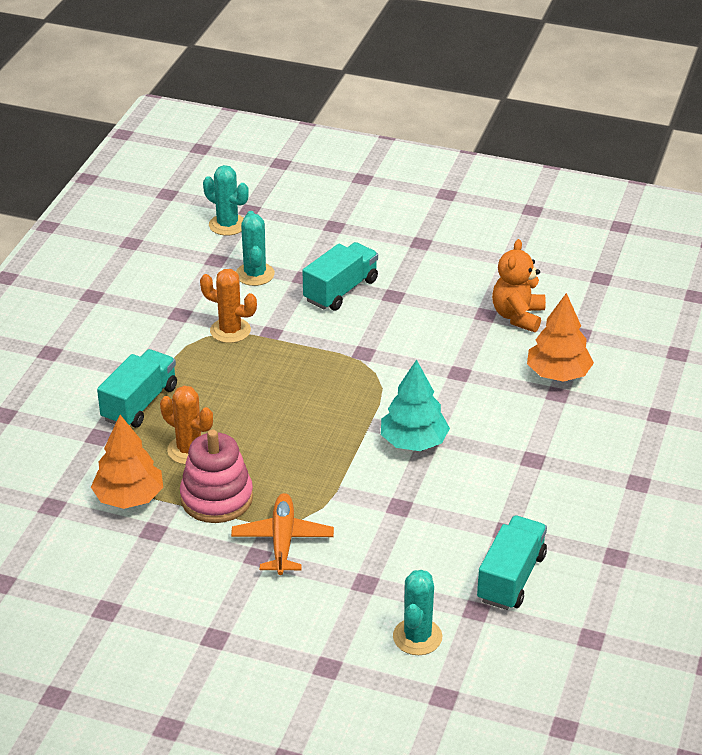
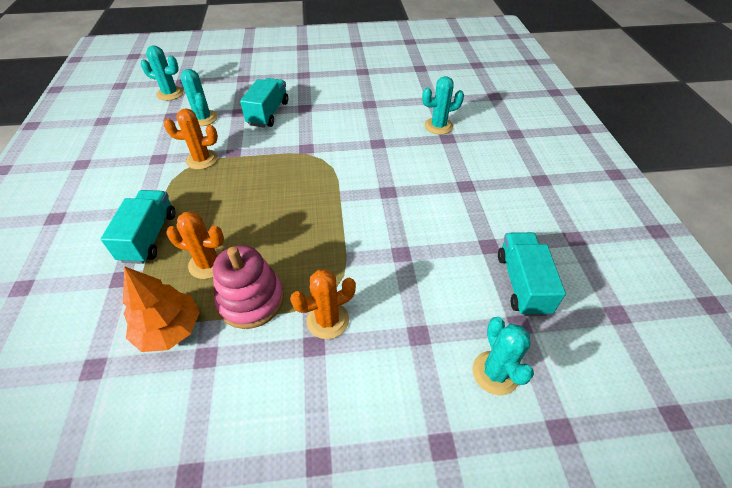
camera: 25 degrees left, 10 degrees up
orange plane [231,493,334,575] -> orange cactus [290,269,356,339]
turquoise tree [381,360,450,451] -> none
orange teddy bear [492,239,546,332] -> none
orange tree [527,293,594,382] -> turquoise cactus [422,76,464,135]

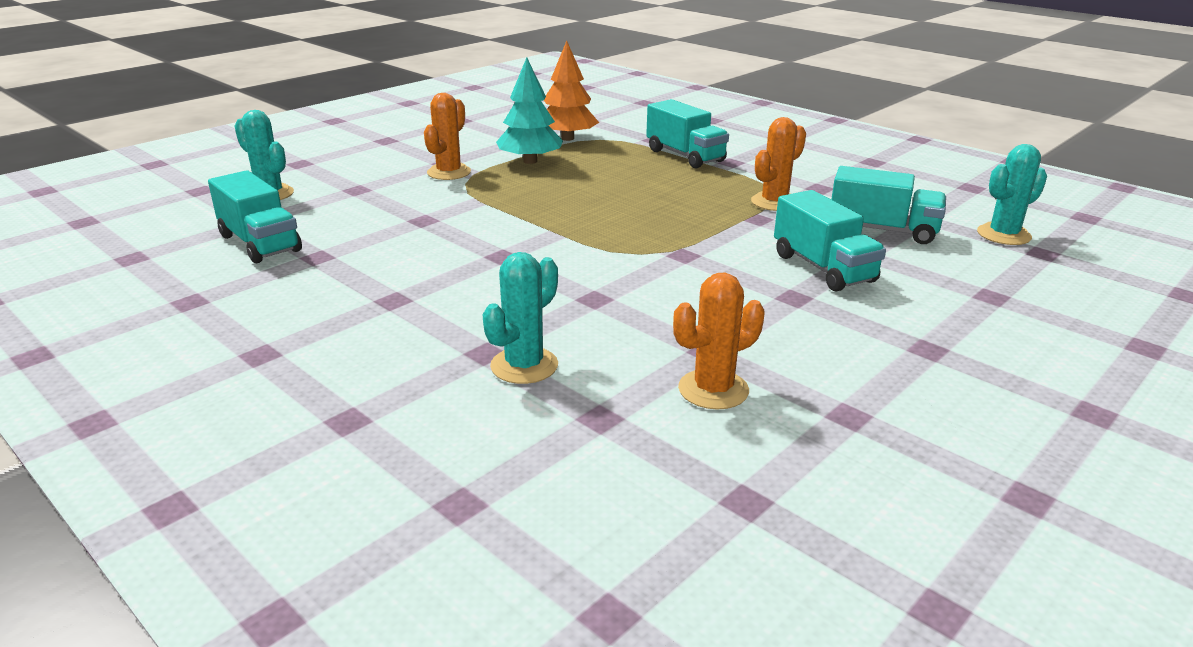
camera: 140 degrees right, 20 degrees down
orange cactus [166,211,224,279] -> orange cactus moved to [673,273,765,409]
turquoise cactus [181,69,218,126] -> turquoise truck [831,166,946,244]
pink stacking toy [213,245,284,329] -> turquoise tree [496,57,563,164]

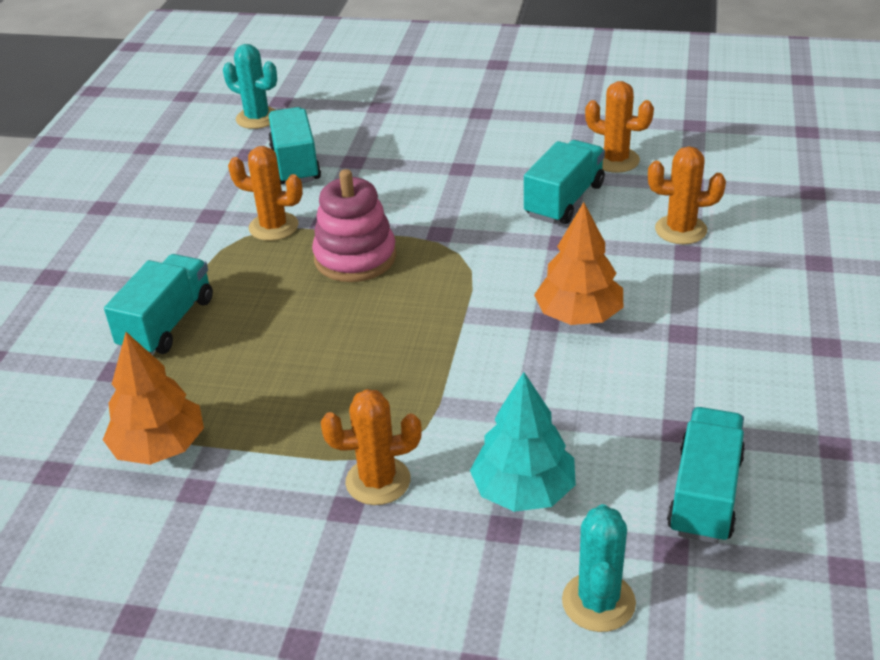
camera: 120 degrees left, 10 degrees up
turquoise cactus [482,252,558,384] -> orange cactus [648,146,726,244]
turquoise tree [496,57,563,164] -> turquoise tree moved to [470,372,576,512]
turquoise truck [774,190,886,292] -> turquoise truck moved to [524,140,605,224]
none -> pink stacking toy [312,169,396,282]
none -> orange tree [534,202,623,325]

